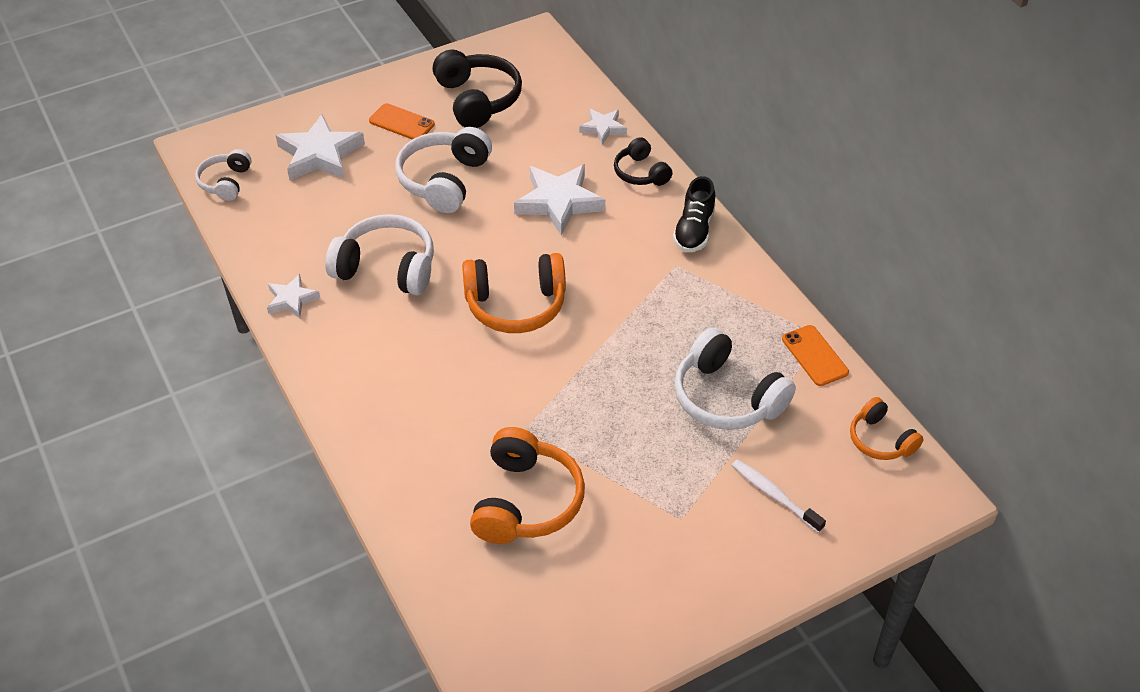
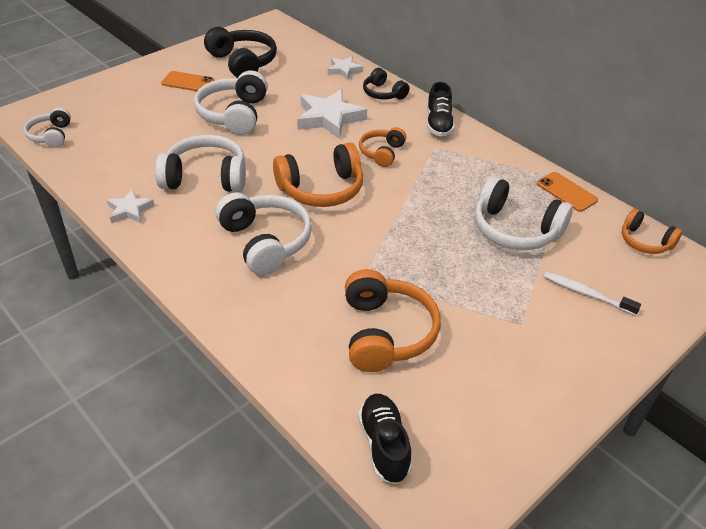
camera: 15 degrees left, 5 degrees down
white star [276,114,365,180] -> none
none -> white headphones [215,193,312,275]
none -> black shoe [358,394,412,484]
none -> orange headphones [359,127,406,167]

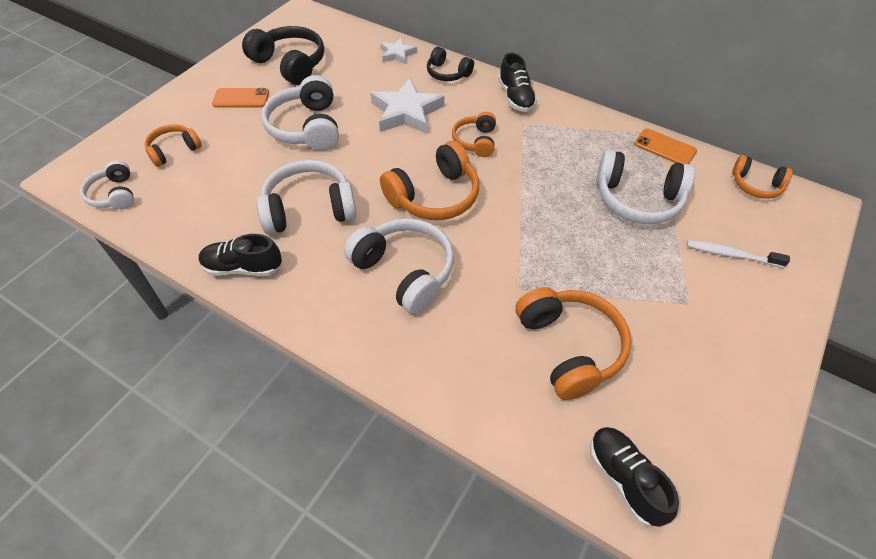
camera: 15 degrees left, 10 degrees up
white star [107,189,155,223] -> black shoe [199,234,282,276]
none -> orange headphones [145,124,202,167]

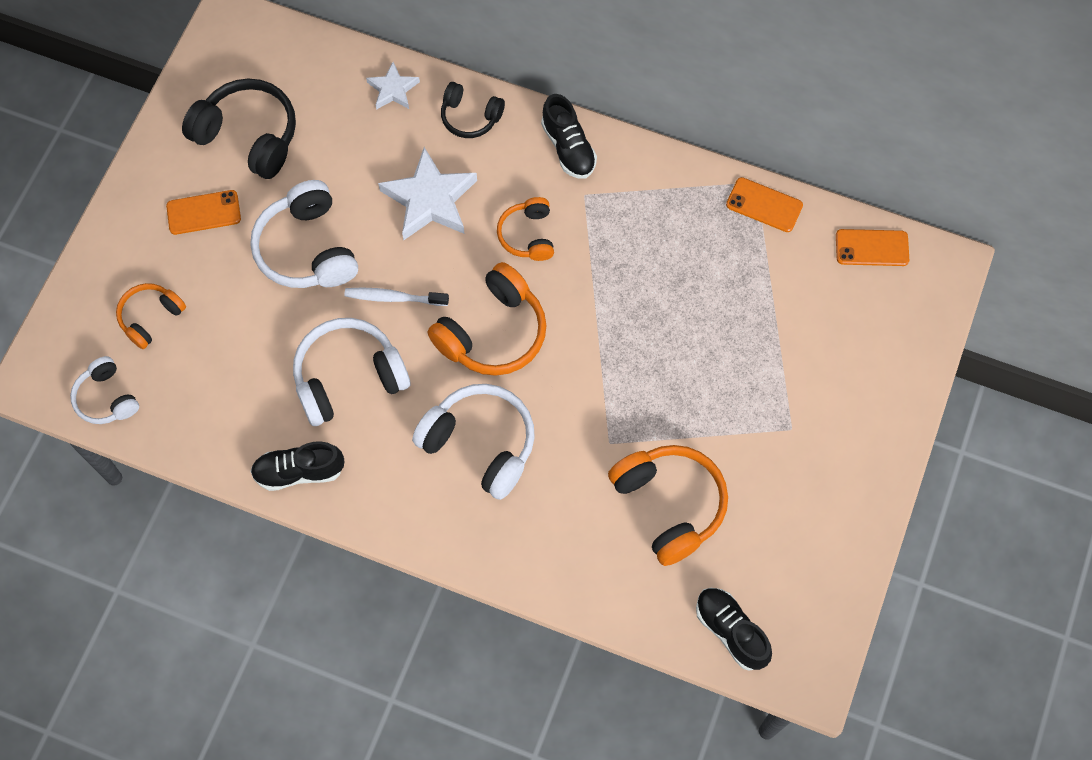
camera: 10 degrees left, 15 degrees up
white headphones [596,150,695,224] -> none
white toothbrush [687,240,790,268] -> white toothbrush moved to [344,288,449,306]
orange headphones [732,155,793,199] -> orange phone [836,229,909,266]

